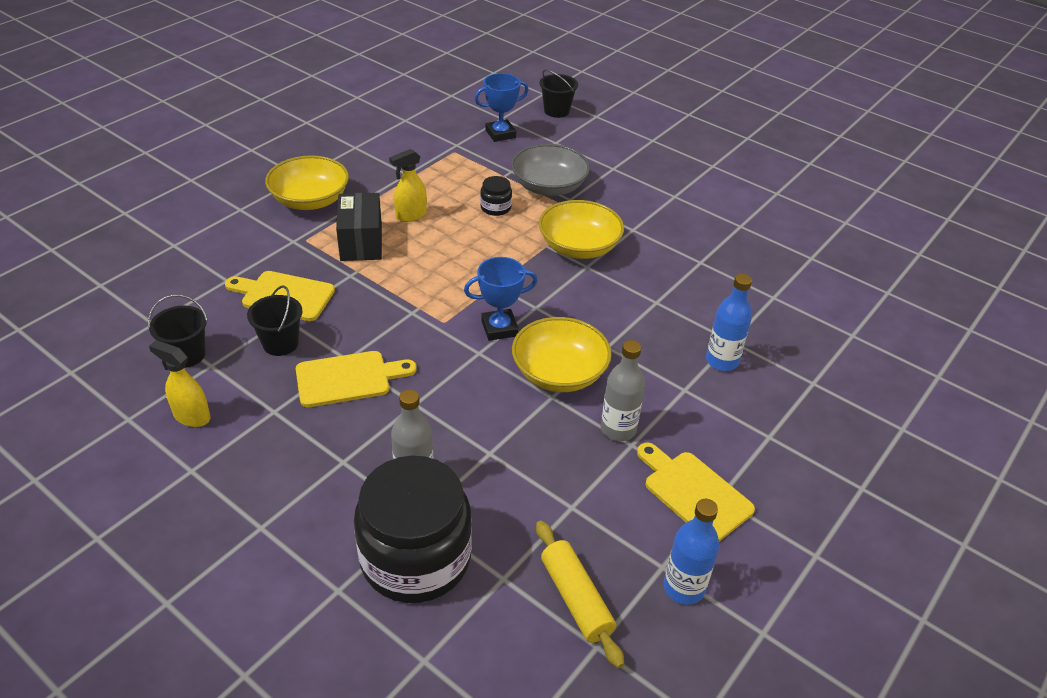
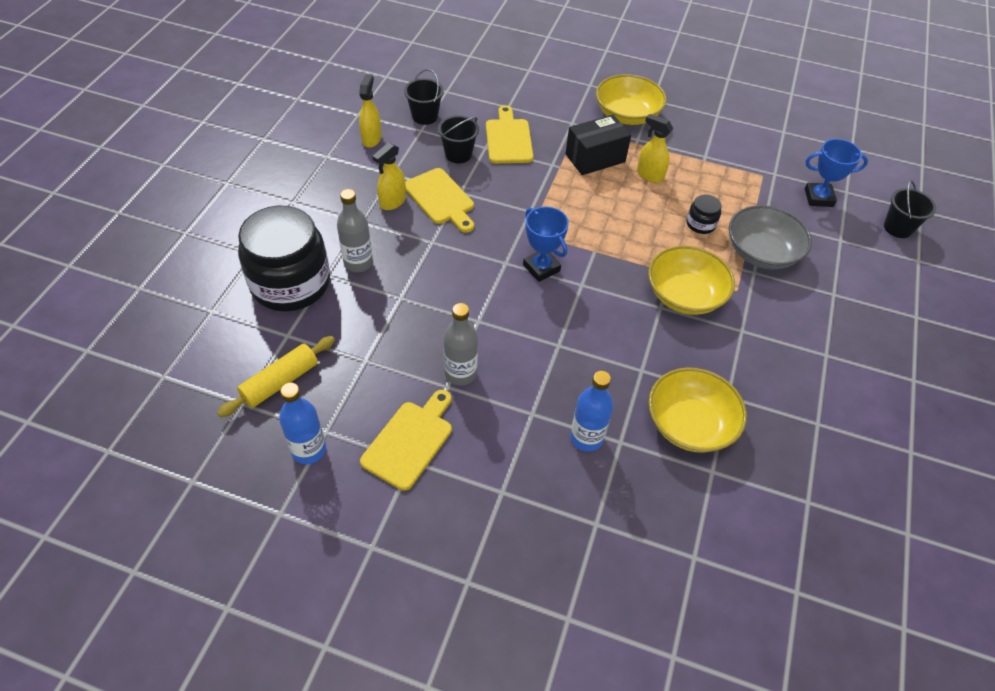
camera: 70 degrees right, 10 degrees up
blue trophy [475,73,529,142] -> blue trophy turned 45 degrees counterclockwise [805,139,868,207]
yellow bowl [512,317,612,392] -> yellow bowl moved to [648,368,747,453]
none -> yellow spray bottle [372,142,406,210]

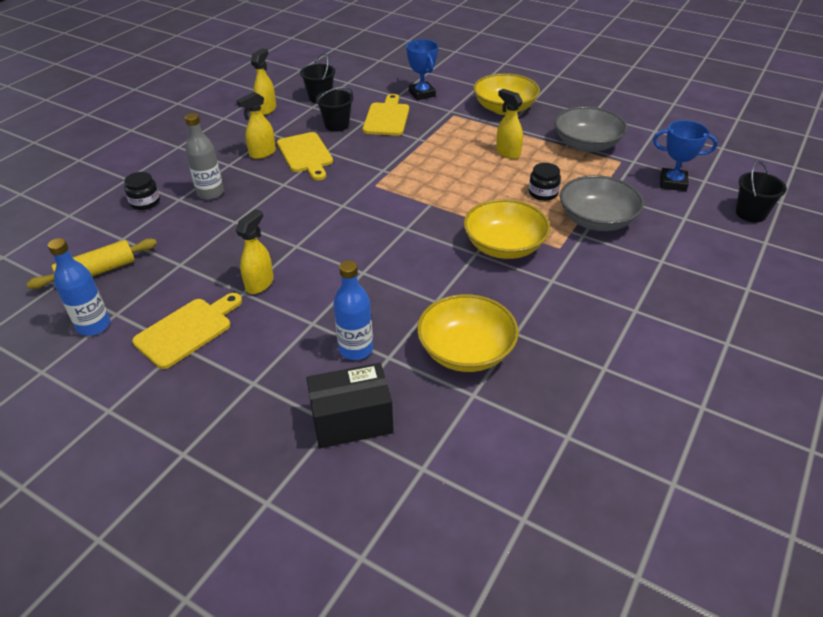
camera: 15 degrees right, 10 degrees down
black jar [238,206,330,312] -> black jar [124,172,160,210], size x0.41
grey bottle [444,303,478,386] -> yellow spray bottle [236,209,274,294]
blue trophy [523,207,569,282] -> blue trophy moved to [406,39,438,100]
black box [565,115,631,175] -> black box moved to [306,363,394,448]
none -> grey bowl [554,106,627,152]

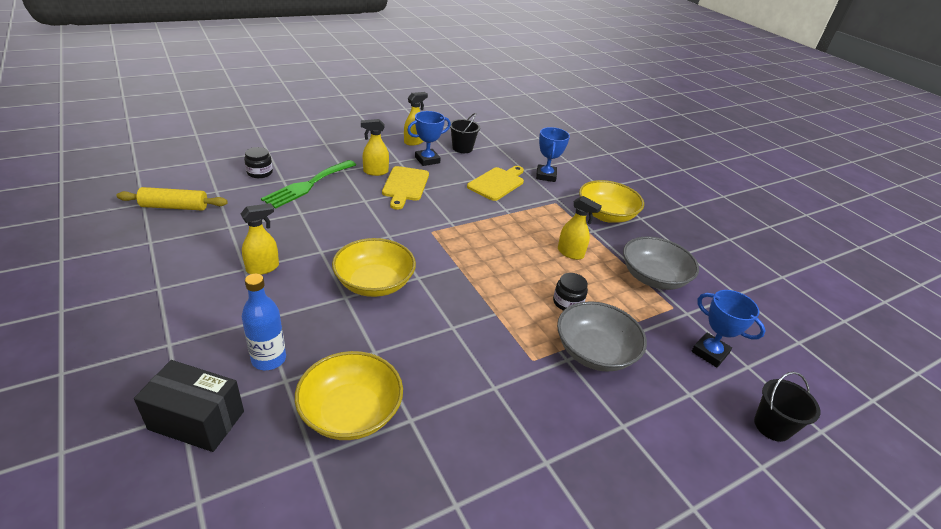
camera: 25 degrees right, 5 degrees down
blue bottle [48,238,110,336] -> none
yellow cutting board [132,293,242,369] -> none
grey bottle [185,113,224,200] -> green fork [261,160,356,209]
black bucket [316,87,353,132] -> none
yellow bowl [464,199,550,259] -> yellow bowl moved to [332,238,416,297]
yellow spray bottle [496,89,523,159] -> yellow spray bottle turned 135 degrees clockwise [558,196,602,260]
none -> blue trophy [407,111,451,166]

